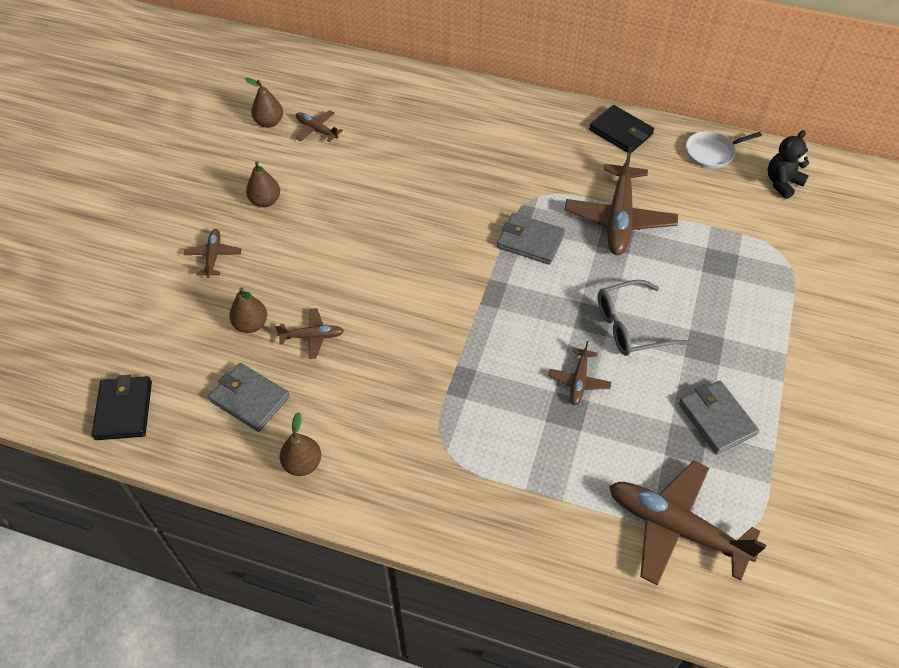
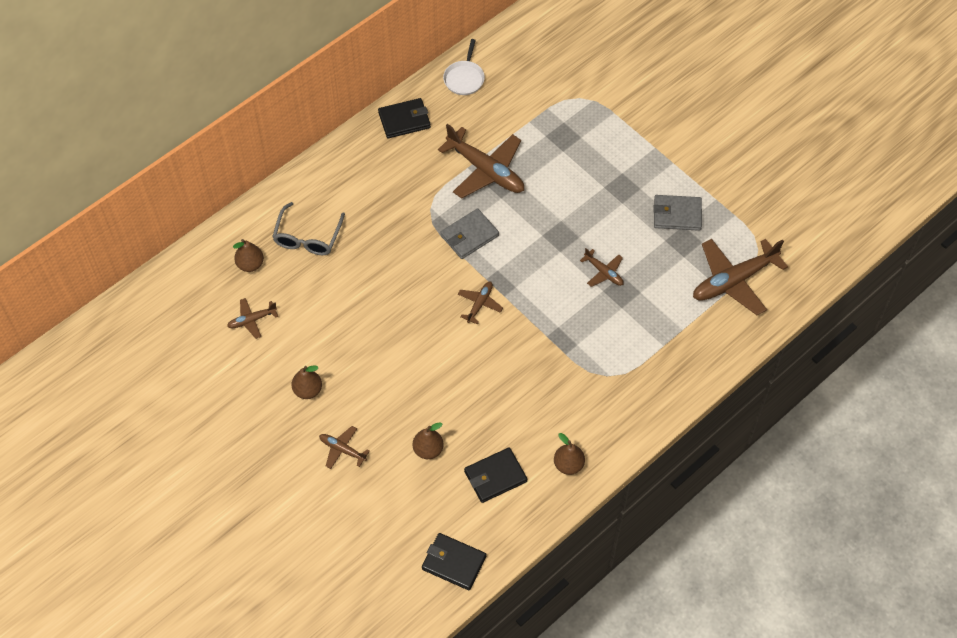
camera: 60 degrees left, 5 degrees up
grey wallet [208,363,290,432] -> black wallet [464,447,527,503]
brown pear [245,78,283,128] -> brown pear moved to [233,239,264,272]
brown plane [275,308,344,359] -> brown plane moved to [458,282,503,325]
grey glasses [597,280,689,356] -> grey glasses moved to [272,202,345,255]
black teddy bear [768,130,809,199] -> none

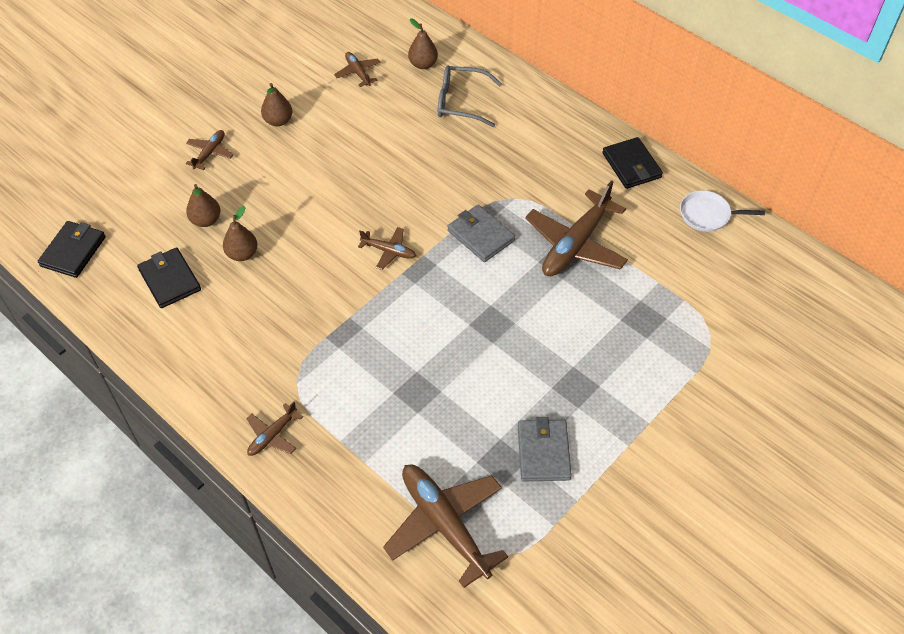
camera: 85 degrees right, 5 degrees down
brown pear [554,433,585,475] -> brown pear moved to [223,206,258,261]
brown plane [580,248,624,287] -> brown plane moved to [246,402,303,456]

